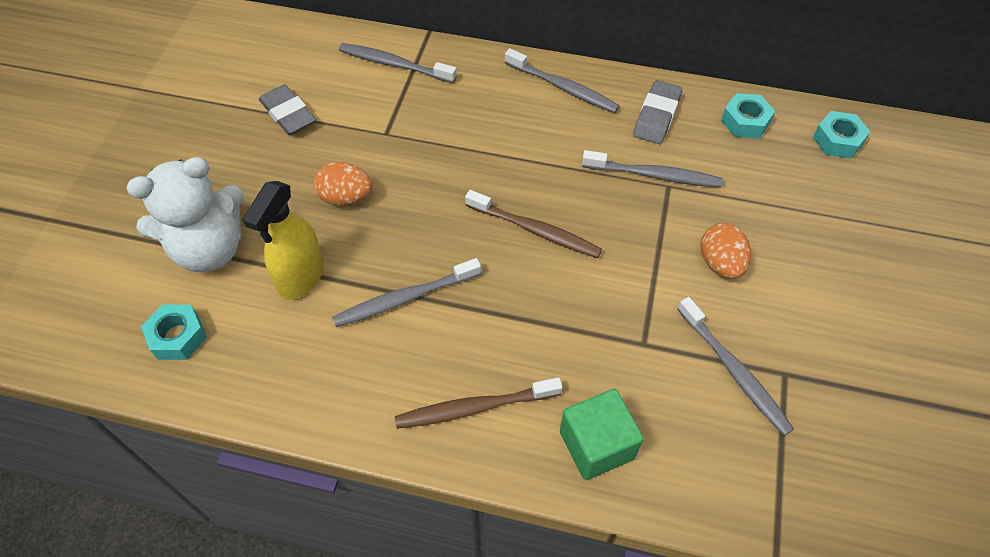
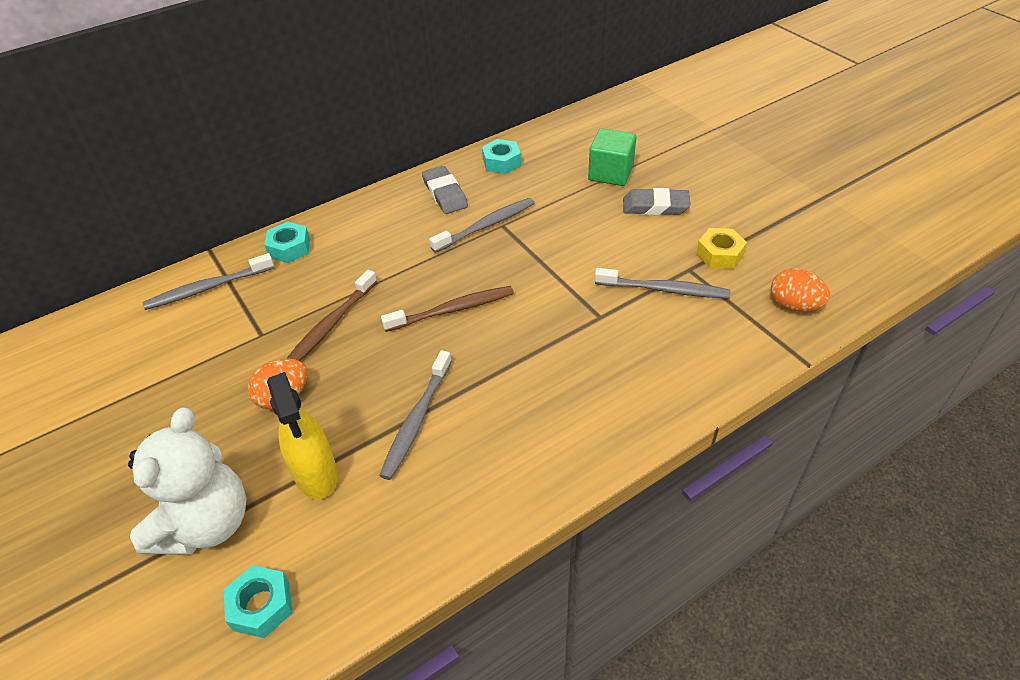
camera: 45 degrees left, 10 degrees down
grey eraser [259,84,316,135] -> grey eraser moved to [623,188,691,215]
brown toothbrush [395,377,562,429] -> brown toothbrush moved to [286,270,377,361]
grey toothbrush [505,48,620,113] -> none
green cube [560,389,644,480] -> green cube moved to [588,128,636,186]
orange egg [700,223,751,279] -> orange egg moved to [771,268,830,312]
turquoise nut [813,111,870,159] -> turquoise nut moved to [264,221,310,263]
none -> yellow nut [696,228,747,269]

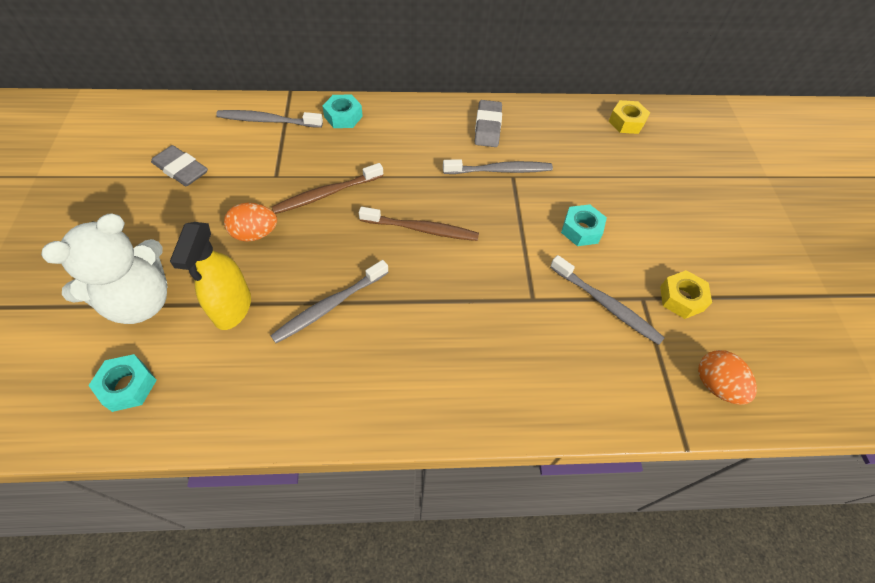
camera: 25 degrees right, 10 degrees up
turquoise nut [482,139,521,174] -> turquoise nut moved to [561,204,607,246]
green cube [588,128,636,186] -> none
grey eraser [623,188,691,215] -> grey eraser moved to [151,145,208,186]
none -> yellow nut [609,100,650,134]

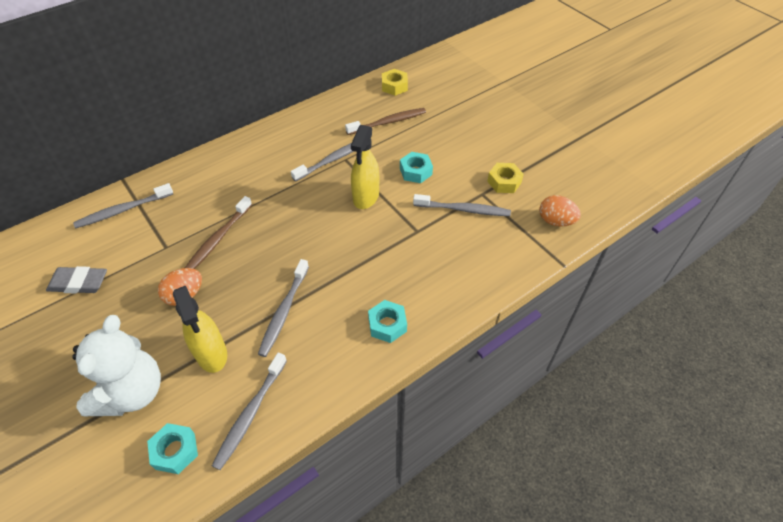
camera: 30 degrees left, 5 degrees down
turquoise nut [322,95,363,128] -> turquoise nut moved to [368,300,407,343]
brown toothbrush [359,207,479,241] -> brown toothbrush moved to [345,108,426,135]
grey eraser [475,100,502,147] -> none
none -> grey toothbrush [212,352,287,470]
none -> yellow spray bottle [351,125,379,209]

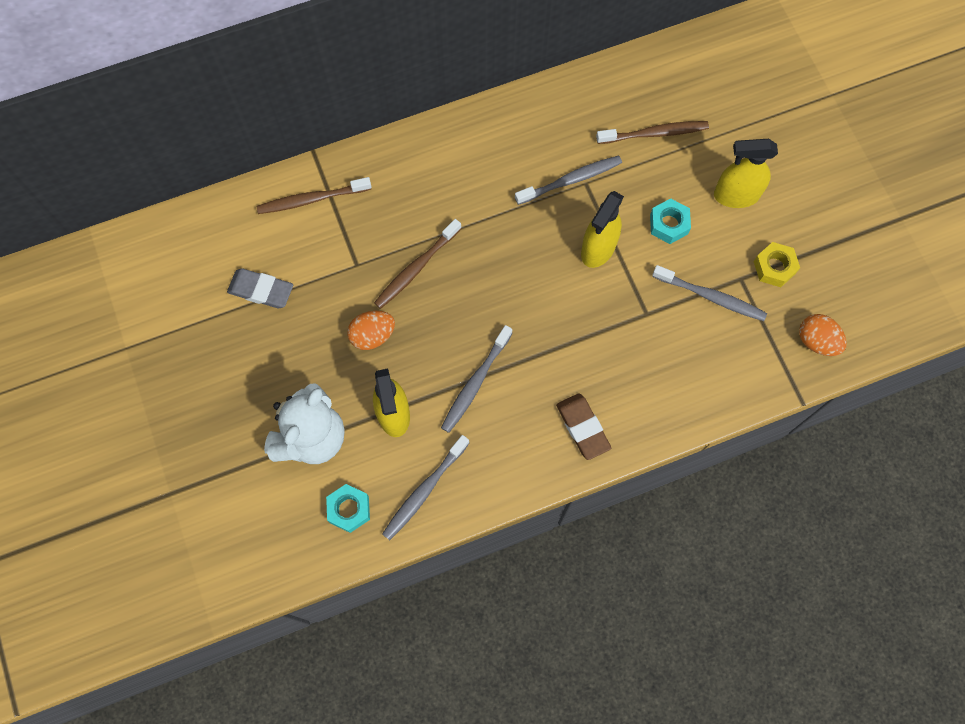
camera: 15 degrees right, 20 degrees up
grey toothbrush [73,183,173,228] -> brown toothbrush [257,177,372,214]
turquoise nut [368,300,407,343] -> brown eraser [556,393,611,460]
yellow nut [382,69,408,96] -> none
none -> yellow spray bottle [714,139,778,208]

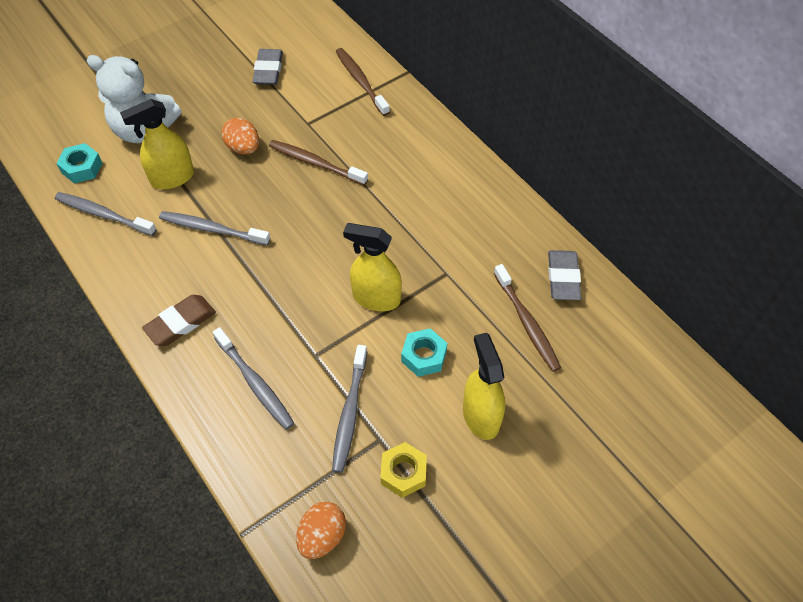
camera: 75 degrees right, 15 degrees down
grey toothbrush [515,156,622,205] -> grey toothbrush moved to [213,327,294,430]
none -> grey eraser [548,250,581,300]

